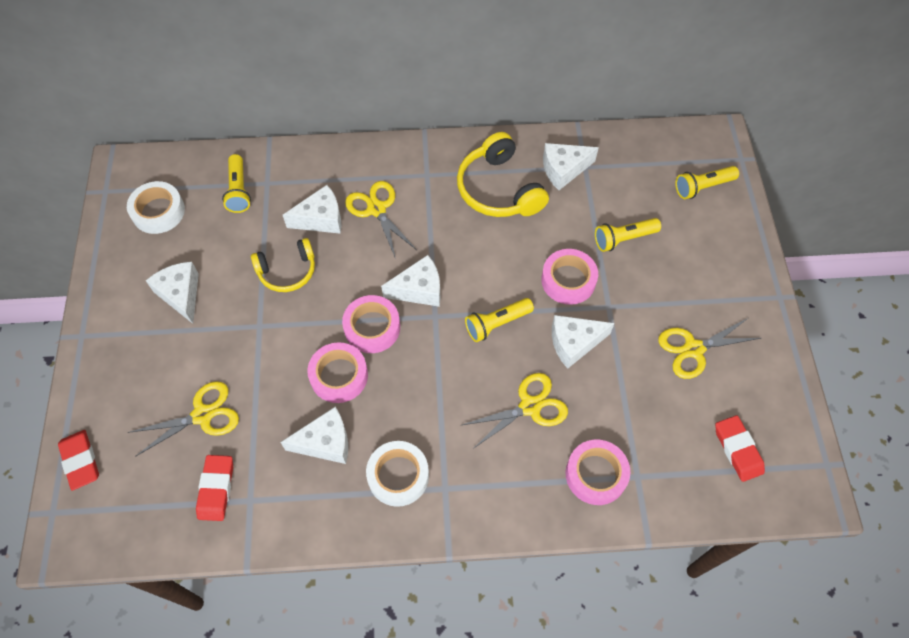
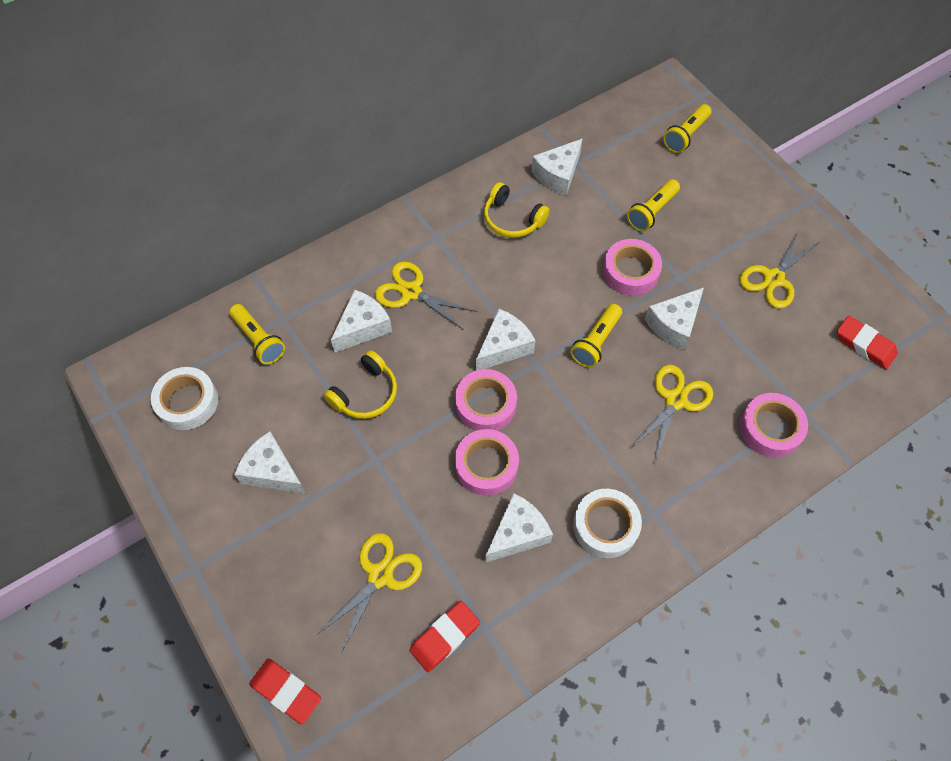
camera: 30 degrees left, 0 degrees up
red eraser [196,455,233,521] -> red eraser turned 75 degrees clockwise [410,601,480,672]
yellow headphones [457,132,549,217] -> yellow headphones [484,182,550,238], size x0.65

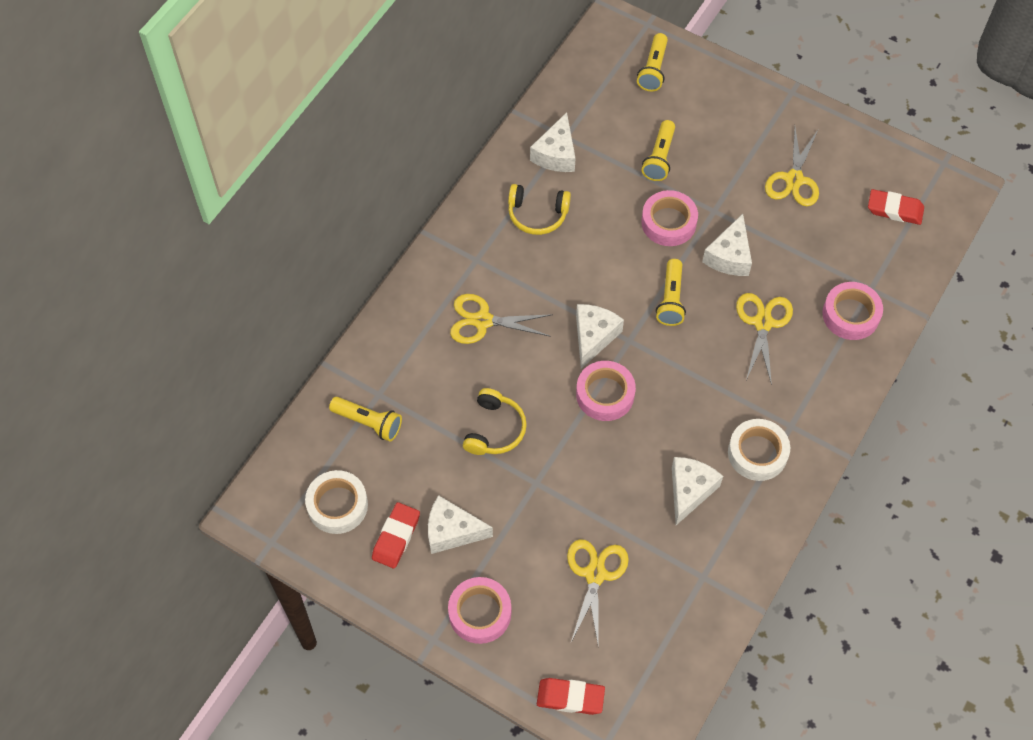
camera: 25 degrees left, 0 degrees up
white cheese [331,289,392,352] -> none
red eraser [410,601,480,672] -> red eraser moved to [372,502,420,568]
pink tape [455,429,519,496] -> pink tape moved to [448,577,511,644]

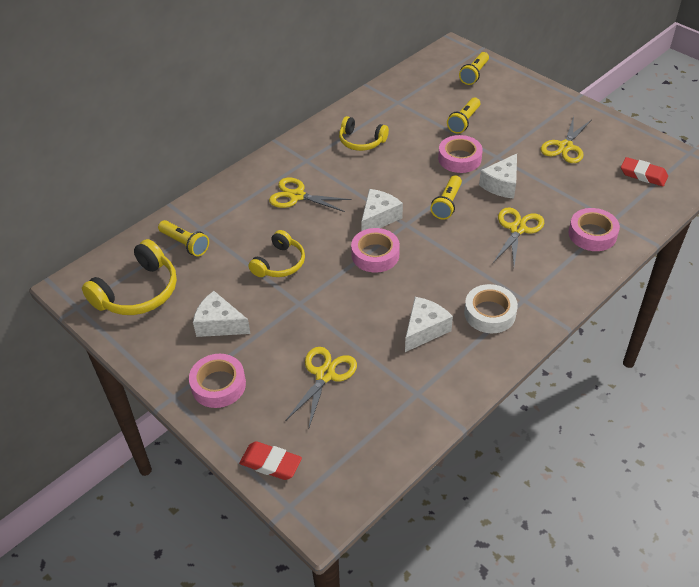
camera: 15 degrees right, 15 degrees down
white tape [305,470,368,534] -> yellow headphones [82,239,177,315]
red eraser [372,502,420,568] -> none
white cheese [530,112,576,172] -> none

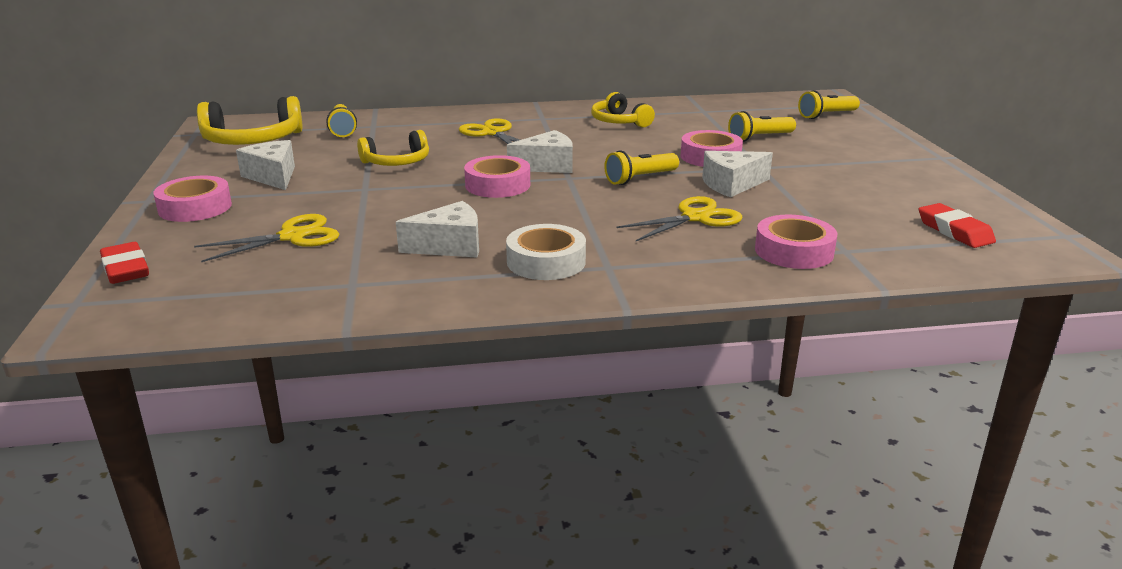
camera: 35 degrees right, 20 degrees down
yellow scissors [541,116,591,163] -> none

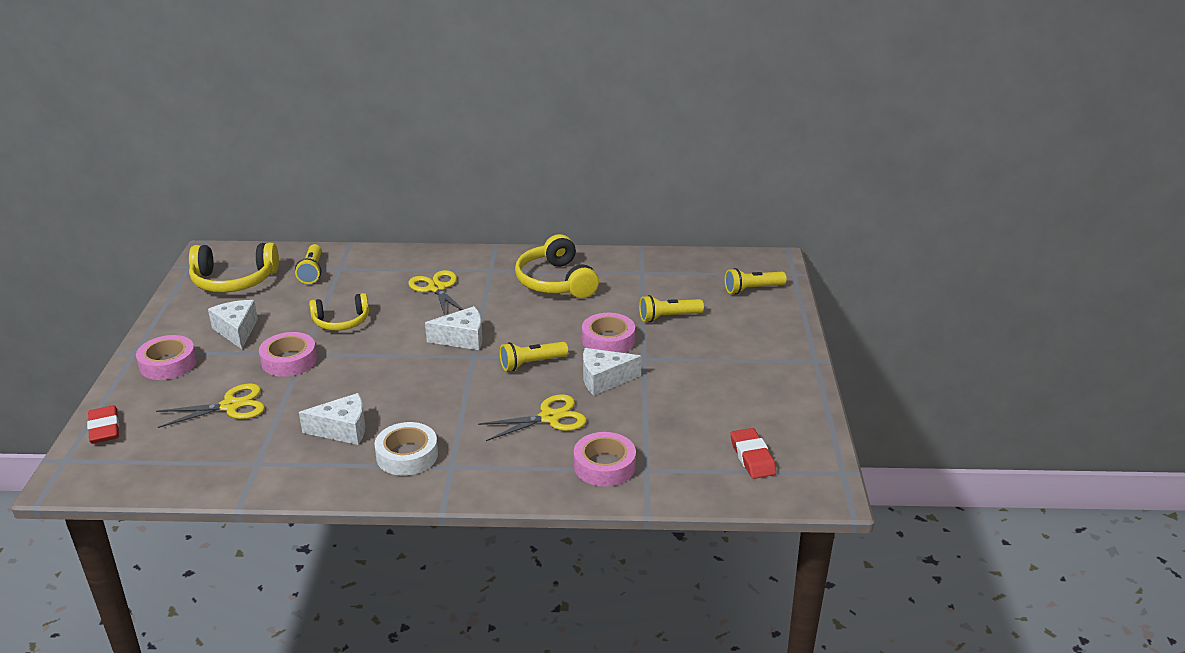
camera: 10 degrees right, 5 degrees up
pink tape [464,155,530,198] -> pink tape moved to [259,332,317,377]
yellow headphones [591,92,655,127] -> yellow headphones [515,234,599,298], size x1.54

